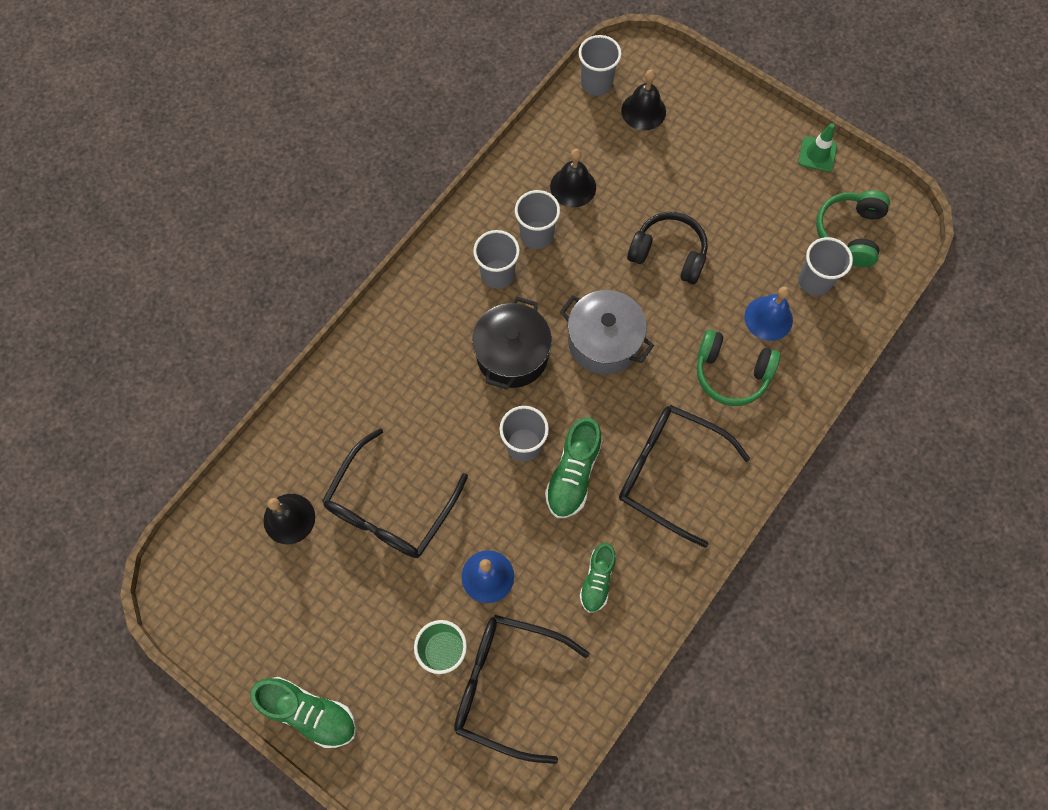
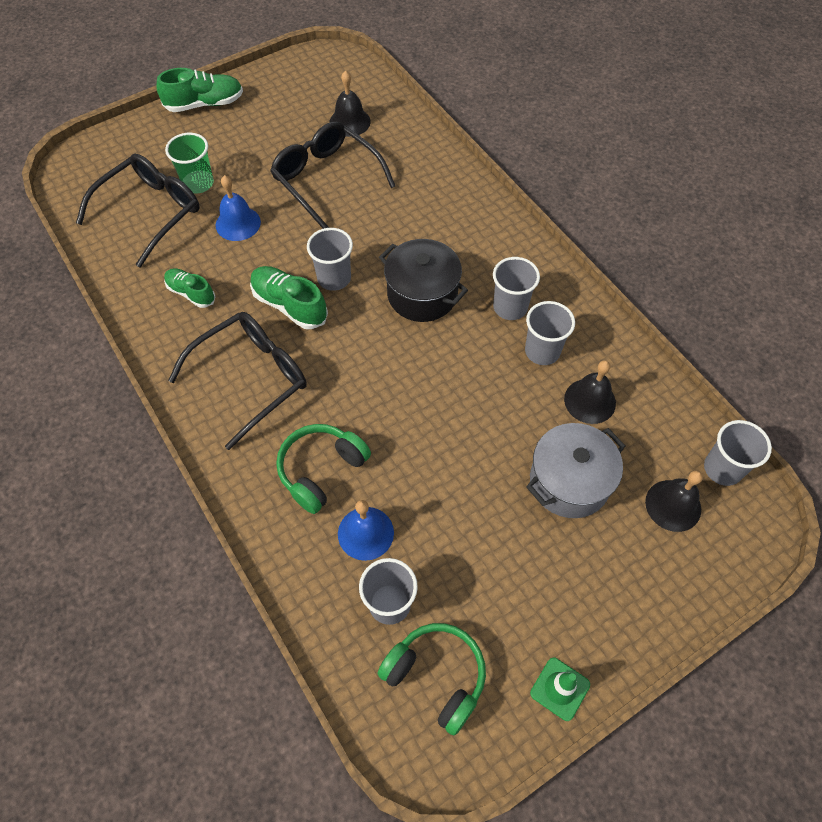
camera: 110 degrees right, 10 degrees down
green shoe [250,677,356,748] -> green shoe turned 150 degrees counterclockwise [156,68,243,112]
grey pot [560,290,654,375] -> grey pot moved to [526,423,625,518]
black headphones [627,212,708,284] -> none

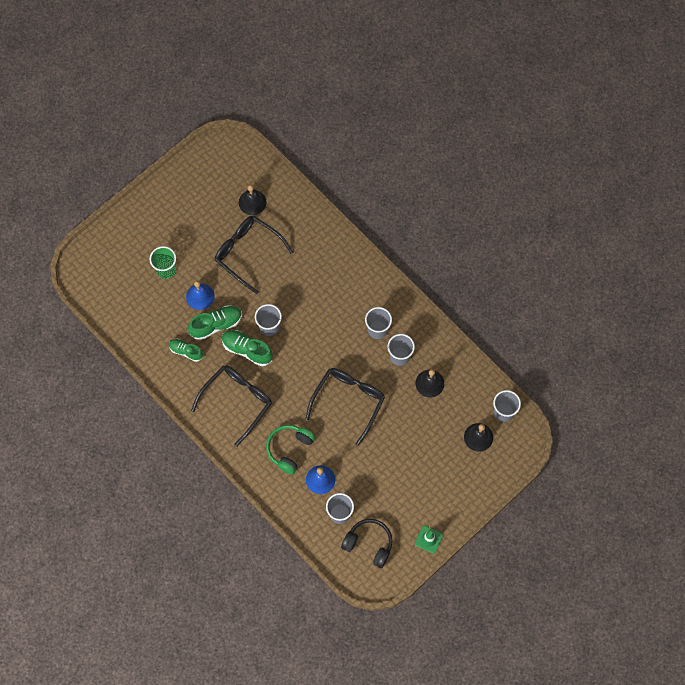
camera: 10 degrees left, 10 degrees up
black glasses [76,154,200,268] -> black glasses moved to [305,368,385,446]
green shoe [156,68,243,112] -> green shoe moved to [188,305,242,340]
green headphones [377,623,486,736] -> black headphones [341,519,392,568]
black pot [379,239,468,322] -> none
grey pot [526,423,625,518] -> none

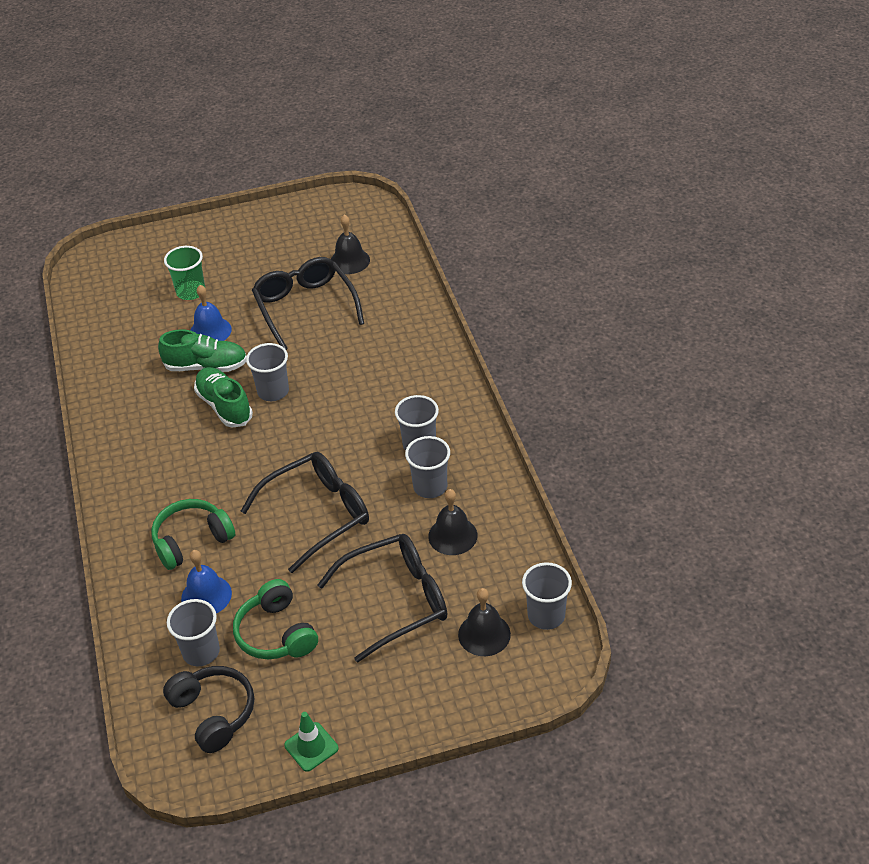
camera: 30 degrees right, 25 degrees down
green shoe [169,339,203,362] -> none
black glasses [191,365,272,447] -> black glasses moved to [318,534,447,663]
none -> green headphones [233,579,318,659]

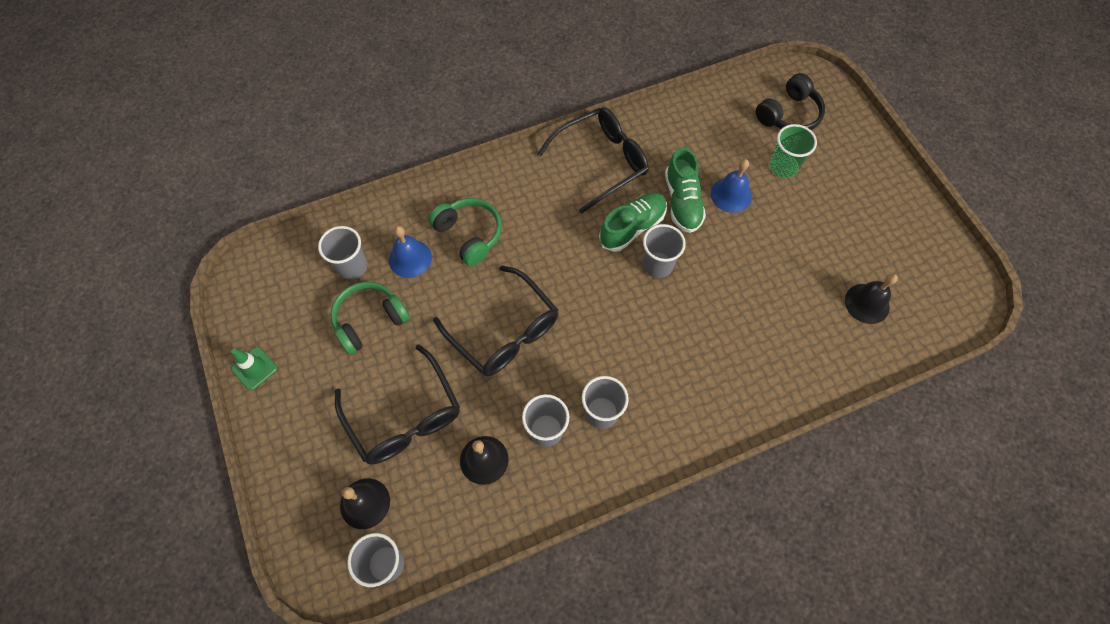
camera: 80 degrees right, 20 degrees up
black headphones [163,666,254,753] -> black headphones moved to [756,73,825,130]
black glasses [252,257,364,350] -> black glasses moved to [537,107,649,214]

